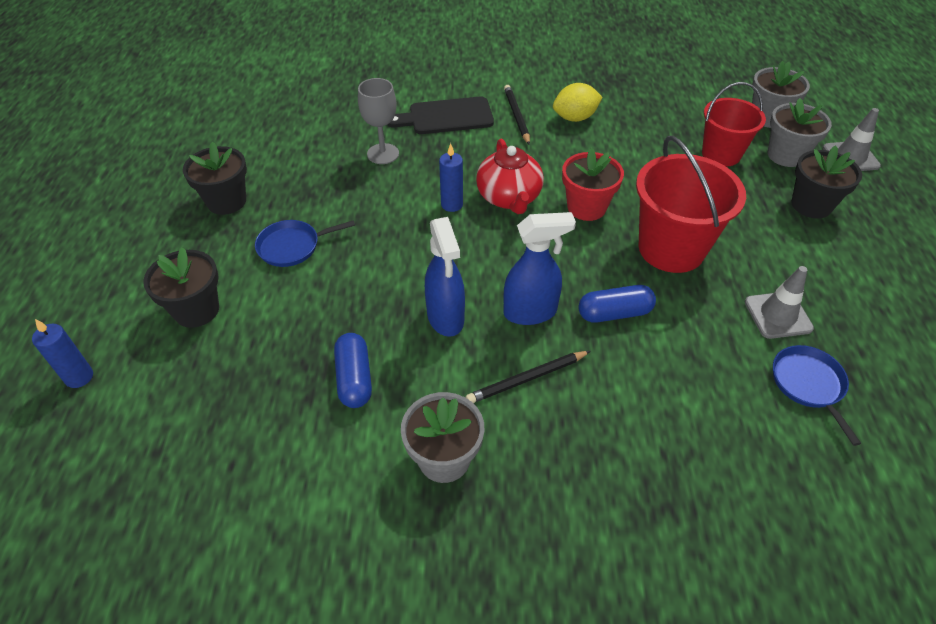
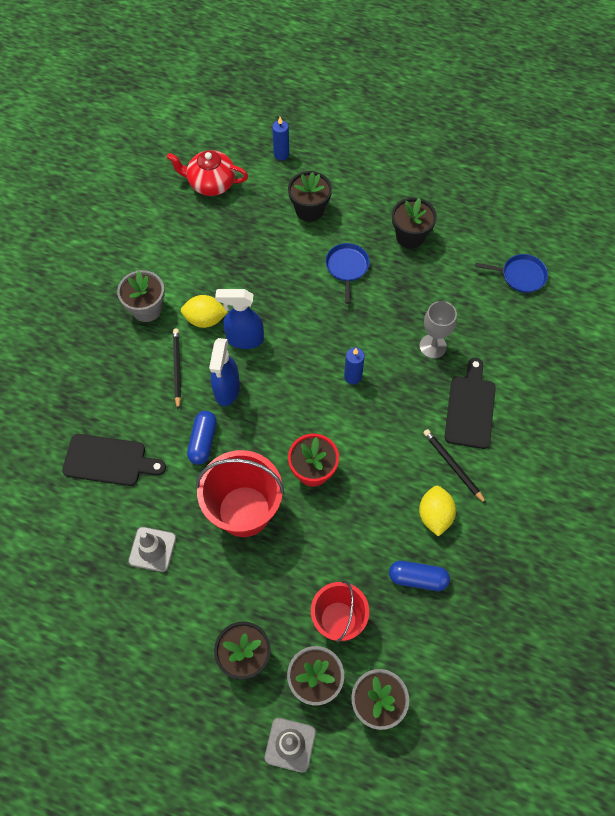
camera: 110 degrees right, 15 degrees up
blue capsule [334,333,372,408] -> blue capsule moved to [389,561,450,591]
red teapot [476,139,544,214] -> red teapot moved to [167,150,248,196]
black pencil [504,85,530,145] -> black pencil turned 135 degrees counterclockwise [423,429,486,504]
blue pan [773,345,861,446] -> blue pan moved to [475,254,548,293]
none -> black cutting board [62,434,166,486]
none -> yellow lemon [181,295,228,328]

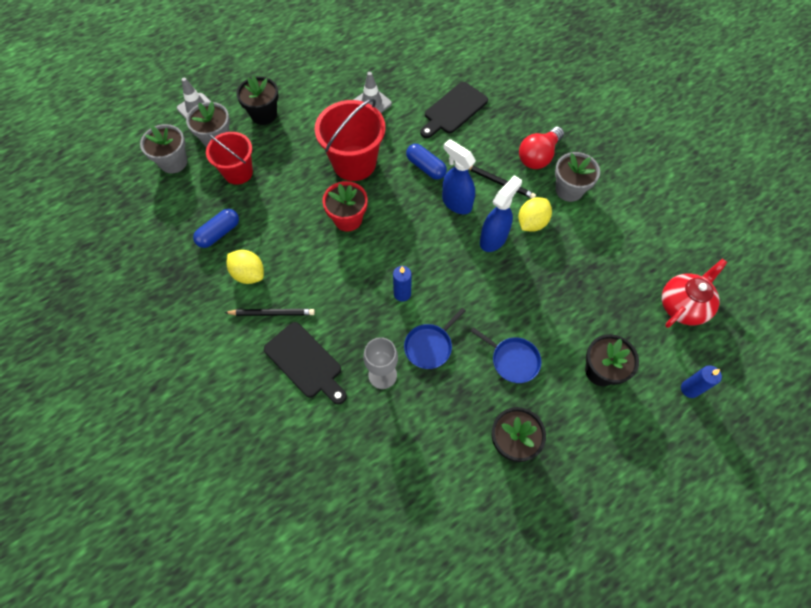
camera: 125 degrees right, 0 degrees up
blue pan [475,254,548,293] -> blue pan moved to [404,308,466,369]
none -> red light bulb [519,127,564,169]

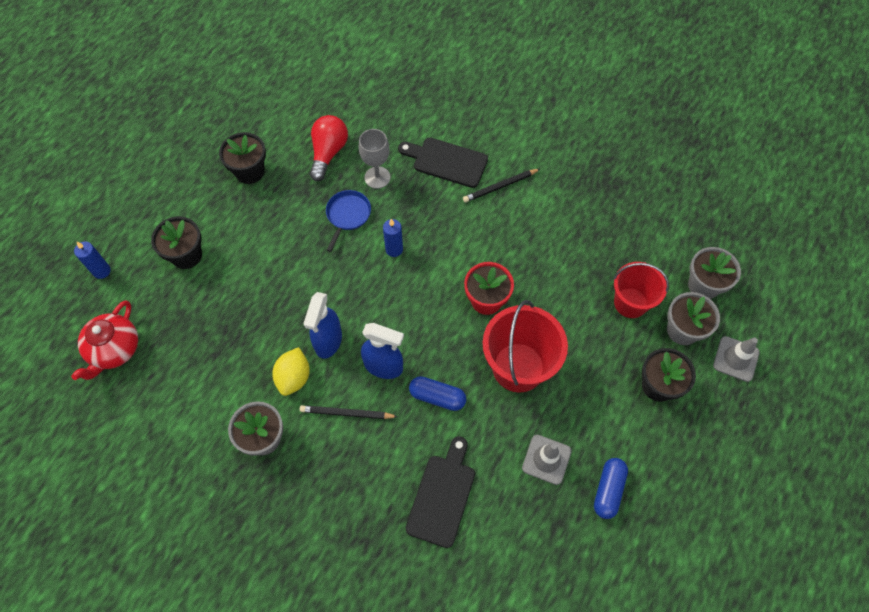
camera: 155 degrees right, 0 degrees up
blue capsule [193,209,239,248] -> blue capsule moved to [594,458,628,519]
yellow lemon [227,250,264,284] -> none
blue pan [471,327,542,383] -> none
red light bulb [519,127,564,169] -> red light bulb moved to [310,115,348,181]

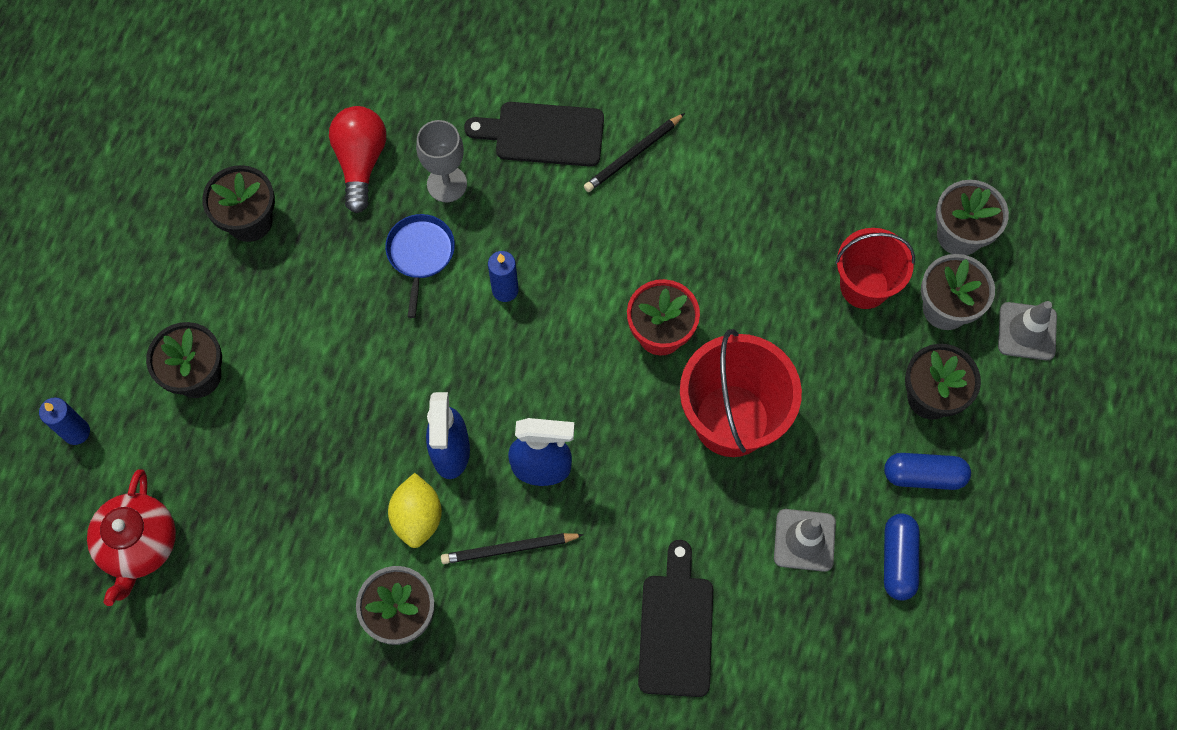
camera: 15 degrees left, 5 degrees up
blue capsule [409,376,466,411] -> blue capsule moved to [884,453,971,490]

